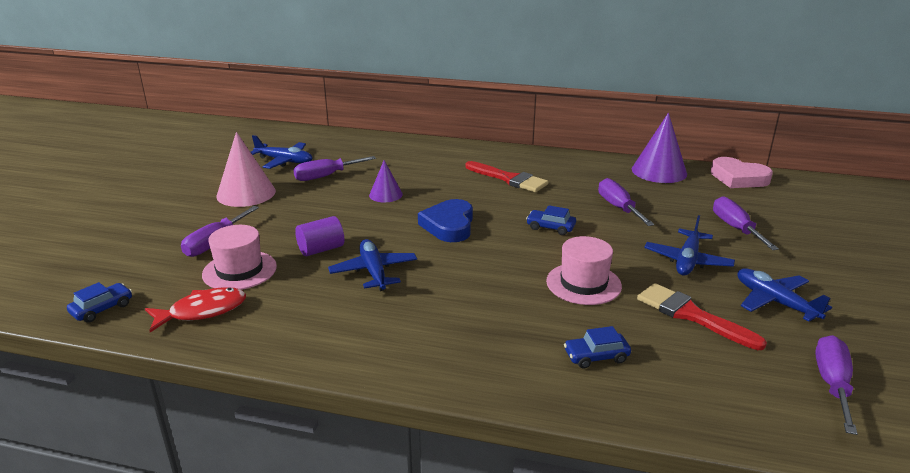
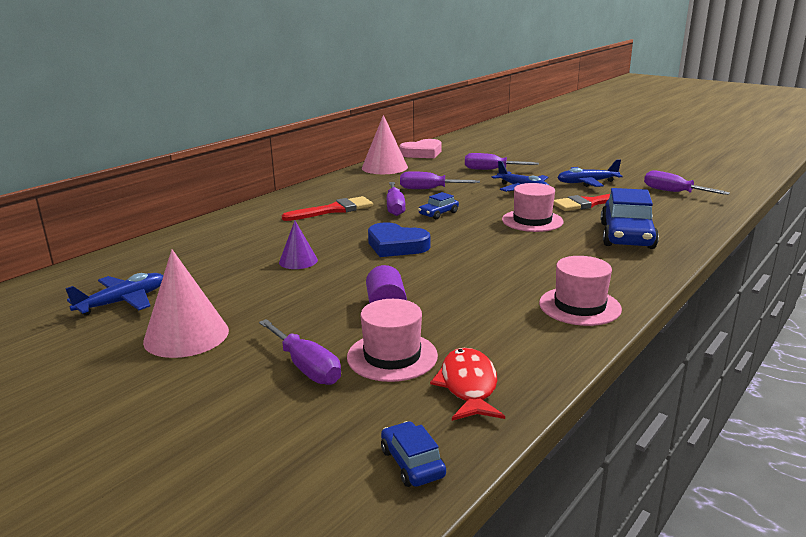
camera: 65 degrees left, 5 degrees down
purple screwdriver [293,156,376,181] -> purple screwdriver moved to [387,182,405,216]
blue plane [328,239,417,291] -> none
blue car [564,326,631,369] -> blue car [601,188,659,249], size x2.04
purple cone [632,113,687,183] -> pink cone [362,115,408,174]
none -> pink hat [539,256,622,326]

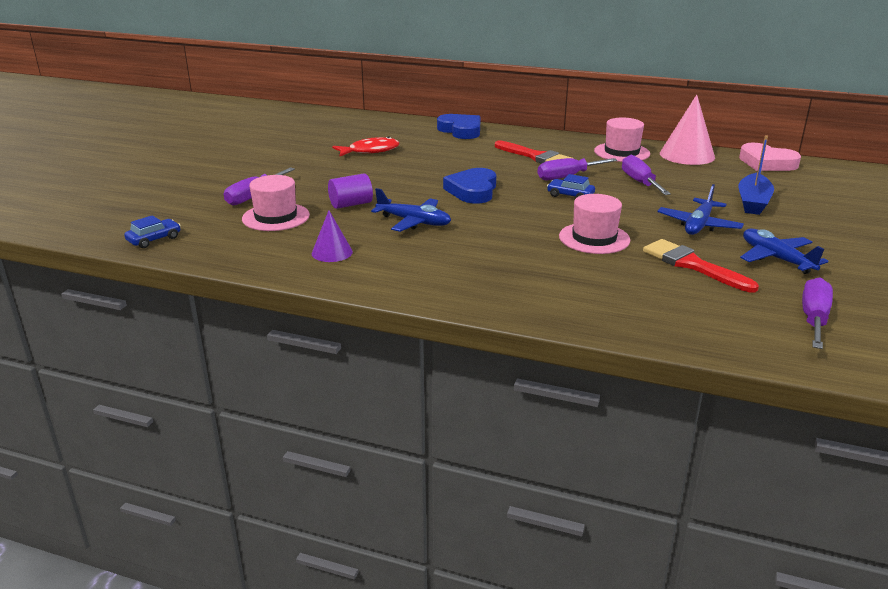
camera: 70 degrees right, 5 degrees up
blue plane [65,273,163,316] -> blue plane moved to [371,188,451,232]
pink cone [143,249,229,358] -> none
purple cone [279,221,318,269] -> purple cone moved to [312,210,353,262]
red fish [430,348,505,421] -> red fish moved to [332,136,400,156]
purple screwdriver [465,153,539,170] -> blue boat [738,135,774,215]
pink hat [539,256,622,326] -> pink hat moved to [594,117,650,162]
blue car [601,188,659,249] -> none
none -> blue heart [437,114,481,139]

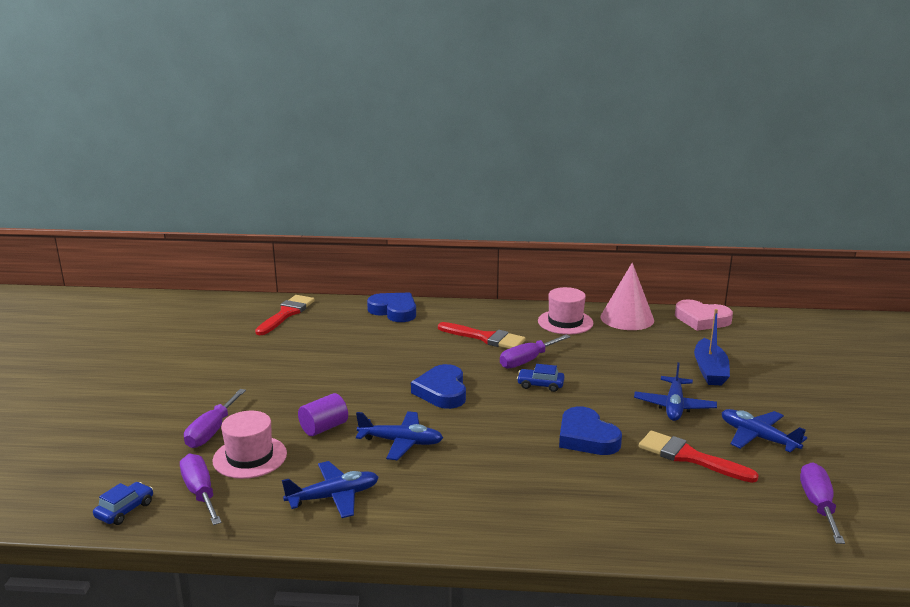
camera: 15 degrees left, 5 degrees down
purple cone [312,210,353,262] -> blue plane [282,461,379,518]
red fish [332,136,400,156] -> none
pink hat [559,194,630,254] -> blue heart [559,406,622,455]
purple screwdriver [622,155,671,195] -> purple screwdriver moved to [180,454,222,525]
none -> red brush [255,295,315,335]

